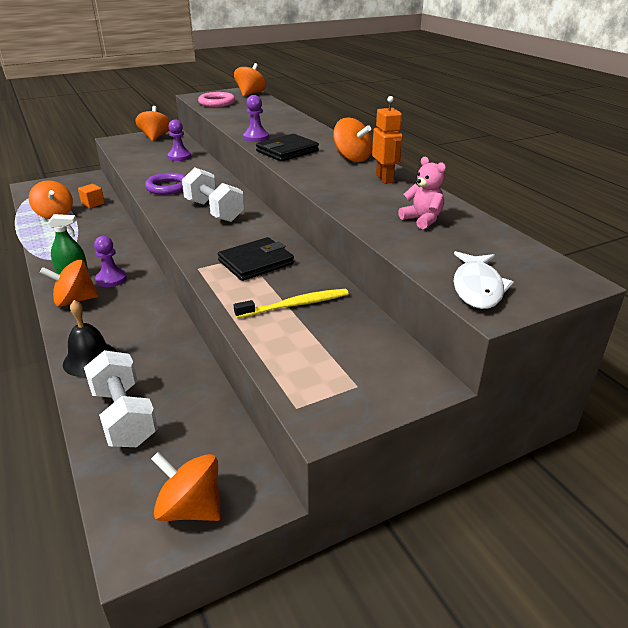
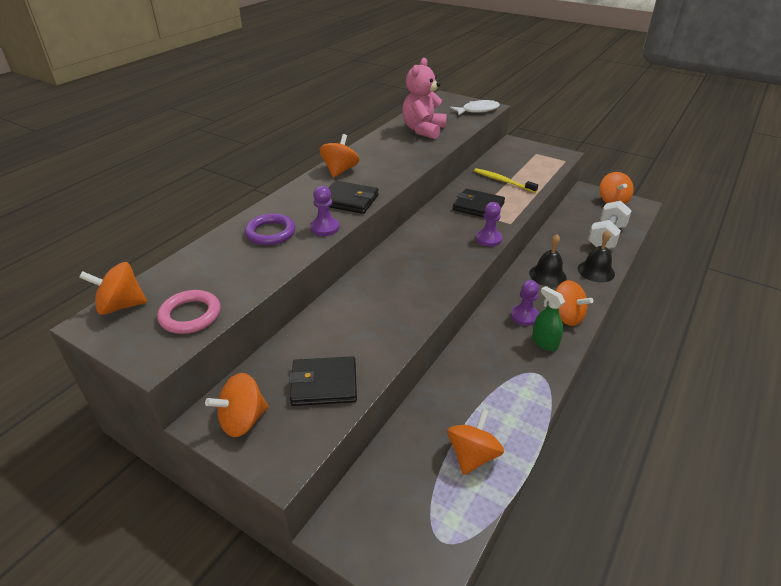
camera: 120 degrees left, 5 degrees up
orange cube [78,184,105,208] -> none
purple ring [145,173,186,195] -> purple ring moved to [245,213,295,245]
purple pawn [168,119,191,161] -> purple pawn moved to [476,202,502,247]
white dumbbell [182,168,244,222] -> none
orange robot [372,96,403,184] -> none
pink teddy bear [398,157,446,229] -> pink teddy bear [402,58,447,139], size x1.79
none -> black wallet [289,356,357,406]
none -> black bell [529,234,567,287]

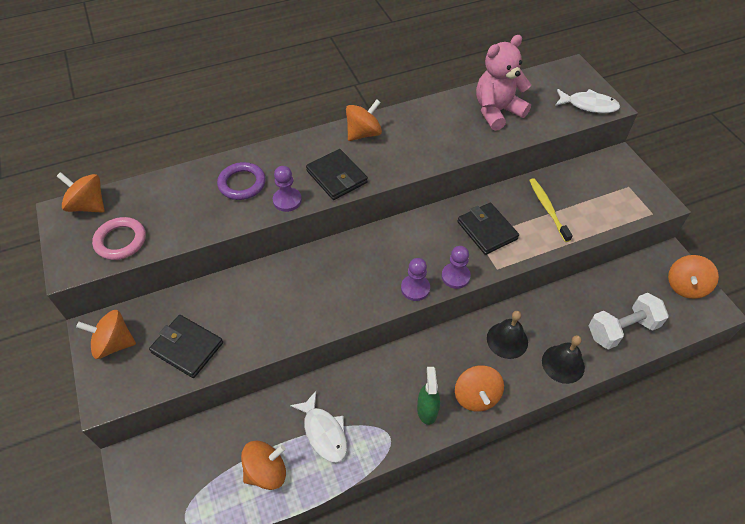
camera: 35 degrees right, 15 degrees up
purple pawn [511,280,539,326] -> purple pawn moved to [401,258,430,301]
none -> white fish [290,391,347,463]

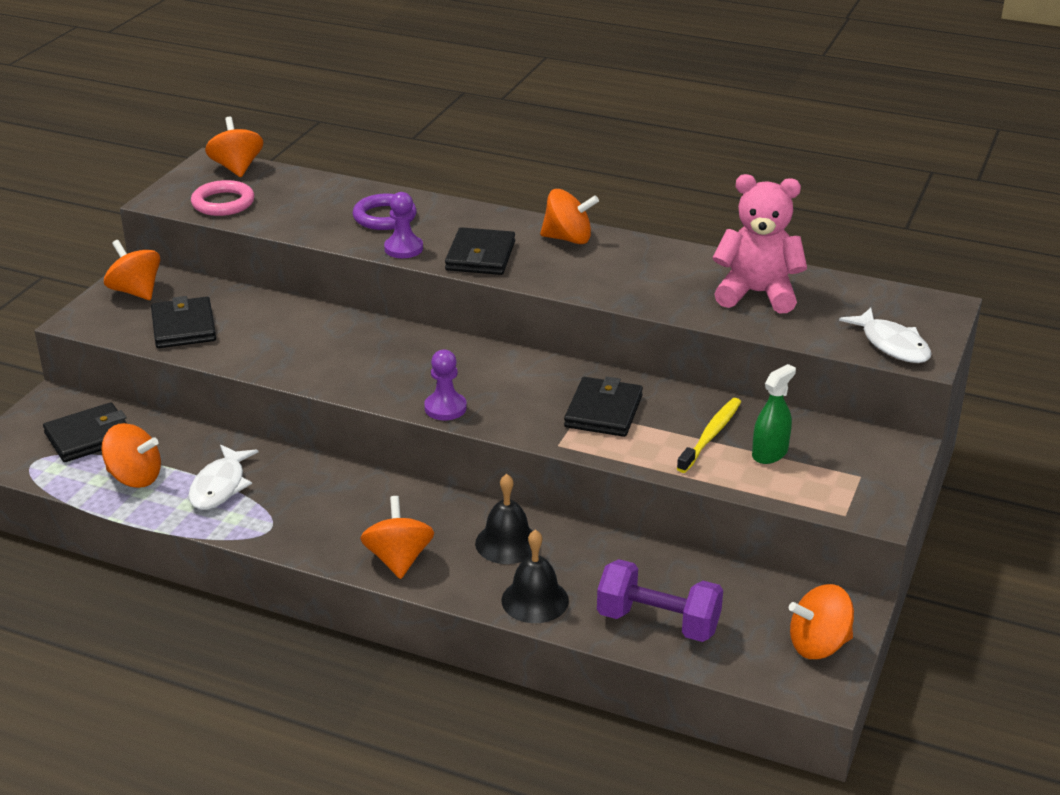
camera: 45 degrees right, 20 degrees down
green spray bottle [417,367,440,425] -> green spray bottle moved to [752,364,796,464]
purple pawn [442,246,471,289] -> none
orange spinning top [455,365,504,412] -> orange spinning top turned 135 degrees clockwise [360,496,434,579]
white dumbbell [589,293,669,350] -> purple dumbbell [597,559,723,642]
none -> black wallet [43,402,127,462]

